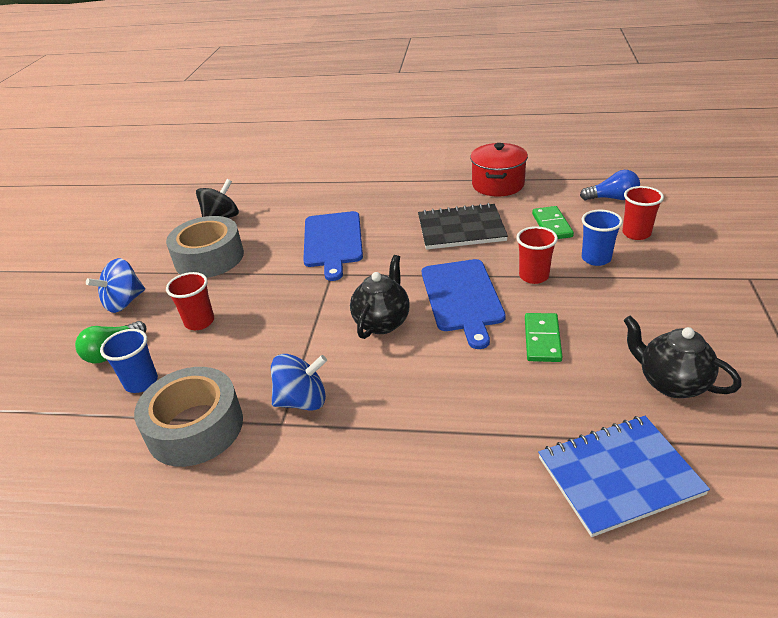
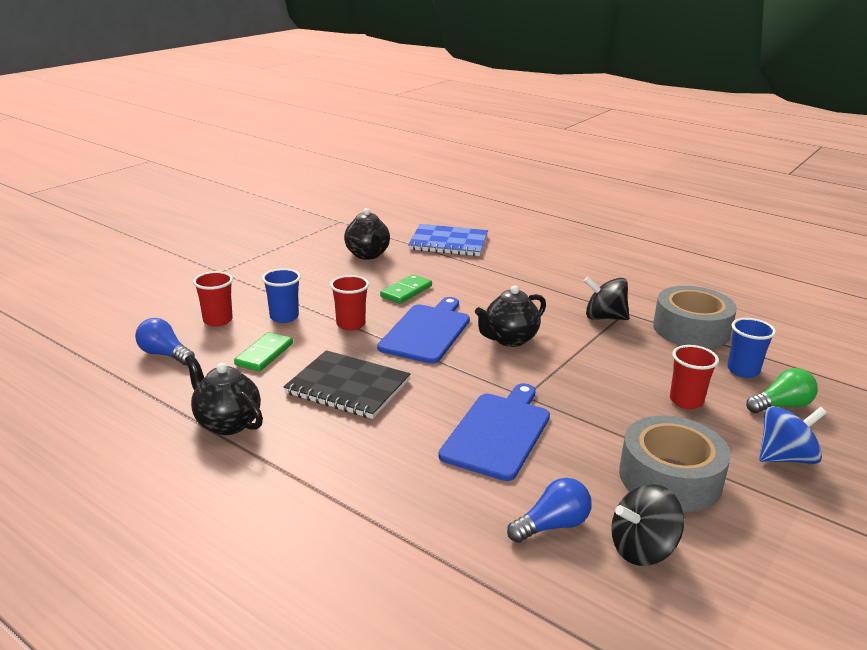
camera: 155 degrees left, 10 degrees down
blue spinning top [271,354,327,411] -> black spinning top [584,277,629,320]
red pot [470,143,528,196] -> black teapot [185,355,263,435]
none -> blue light bulb [507,478,592,543]

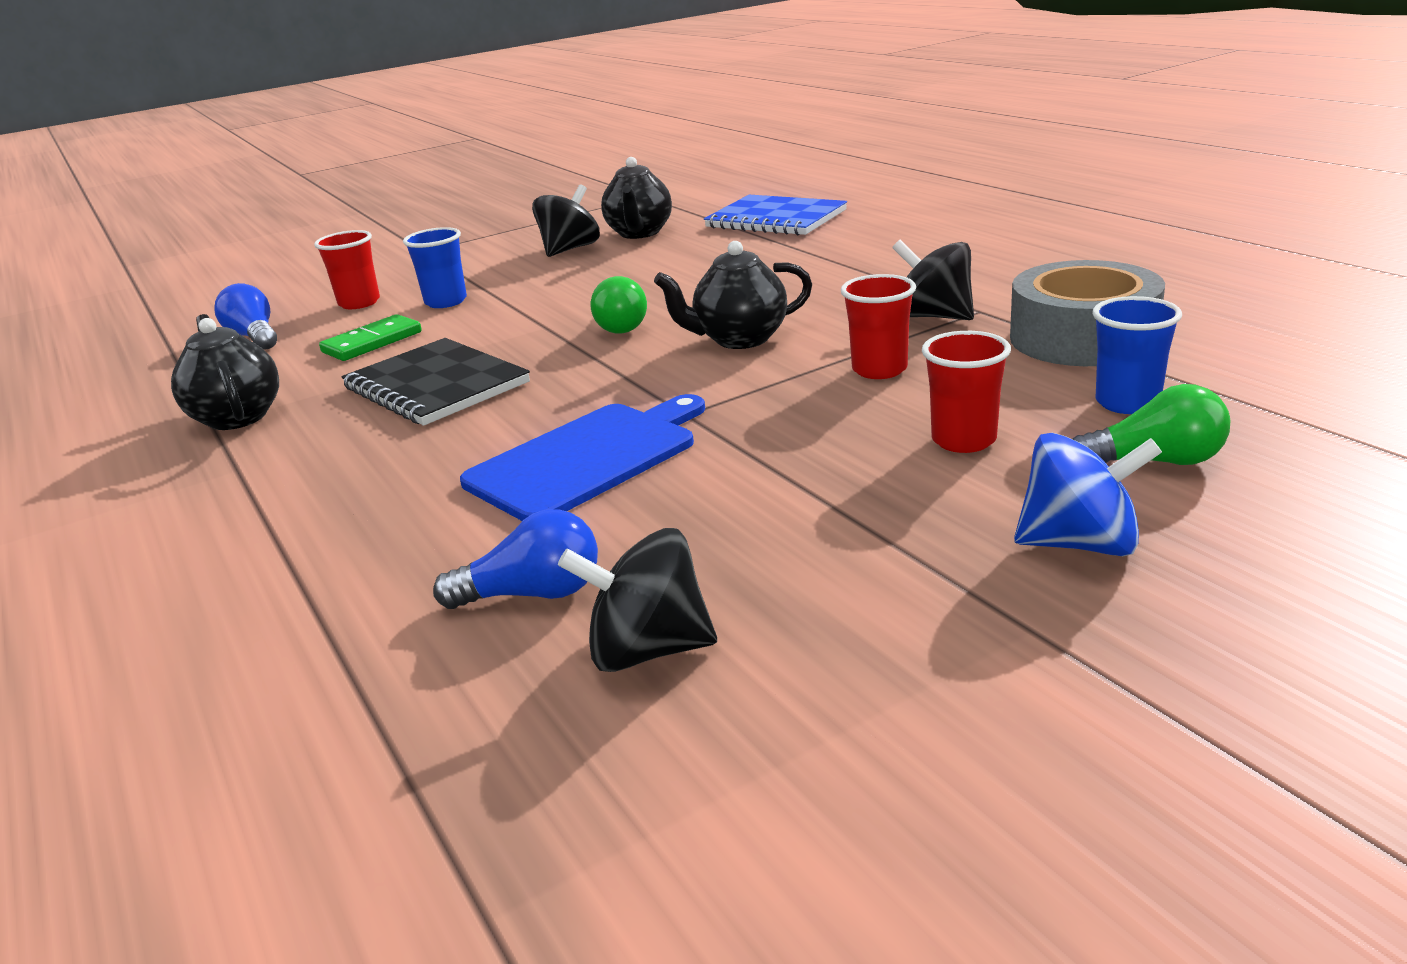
camera: 25 degrees right, 0 degrees up
red cup [330,275,369,331] -> red cup moved to [841,274,916,379]
blue cutting board [377,297,470,364] -> green light bulb [591,276,647,334]
green domino [380,274,432,304] -> none
grey tape [619,415,731,512] -> none
none -> black spinning top [532,184,600,257]

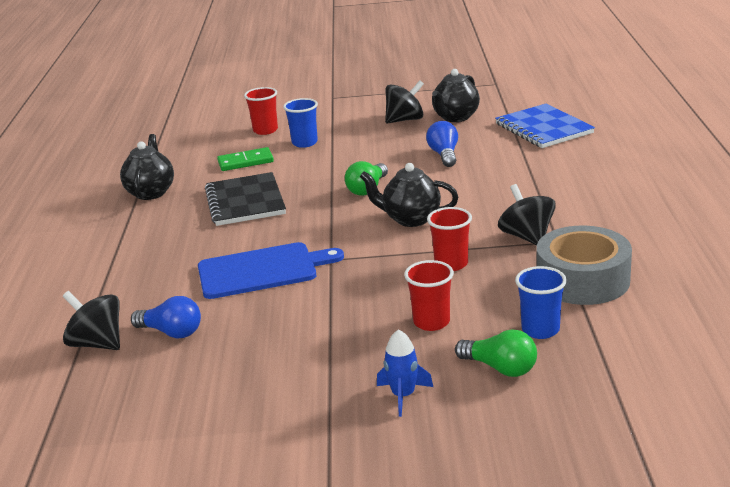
camera: 30 degrees right, 0 degrees up
blue light bulb [214,283,277,349] -> blue light bulb moved to [426,121,458,167]
black spinning top [558,528,717,672] -> black spinning top moved to [63,291,120,350]
blue spinning top [1014,433,1162,556] -> blue rocket [377,329,433,417]

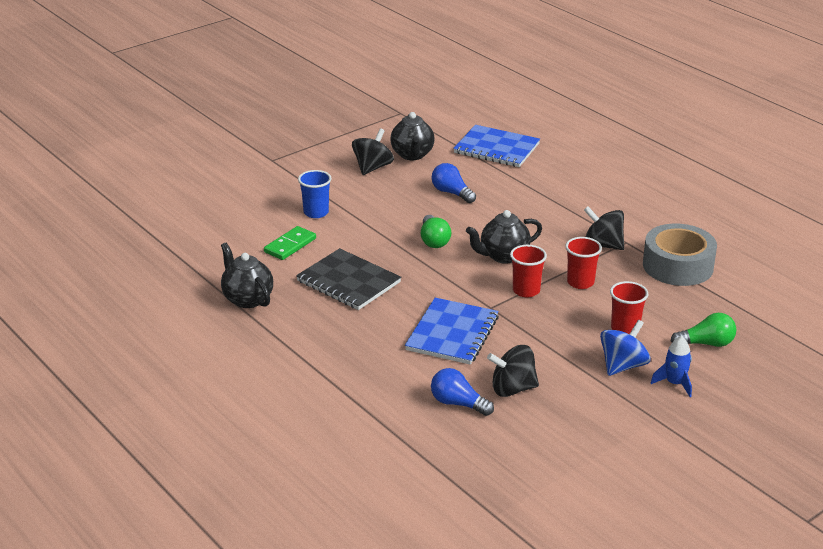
camera: 40 degrees left, 5 degrees up
black spinning top [63,291,120,350] -> black spinning top moved to [487,345,539,397]
blue light bulb [131,296,201,338] -> blue light bulb turned 135 degrees counterclockwise [431,368,494,416]
blue cutting board [198,242,344,299] -> blue notebook [405,298,499,365]
red cup [244,87,278,135] -> red cup moved to [510,245,547,297]
blue cup [515,266,567,339] -> none
none -> blue spinning top [600,320,651,376]

